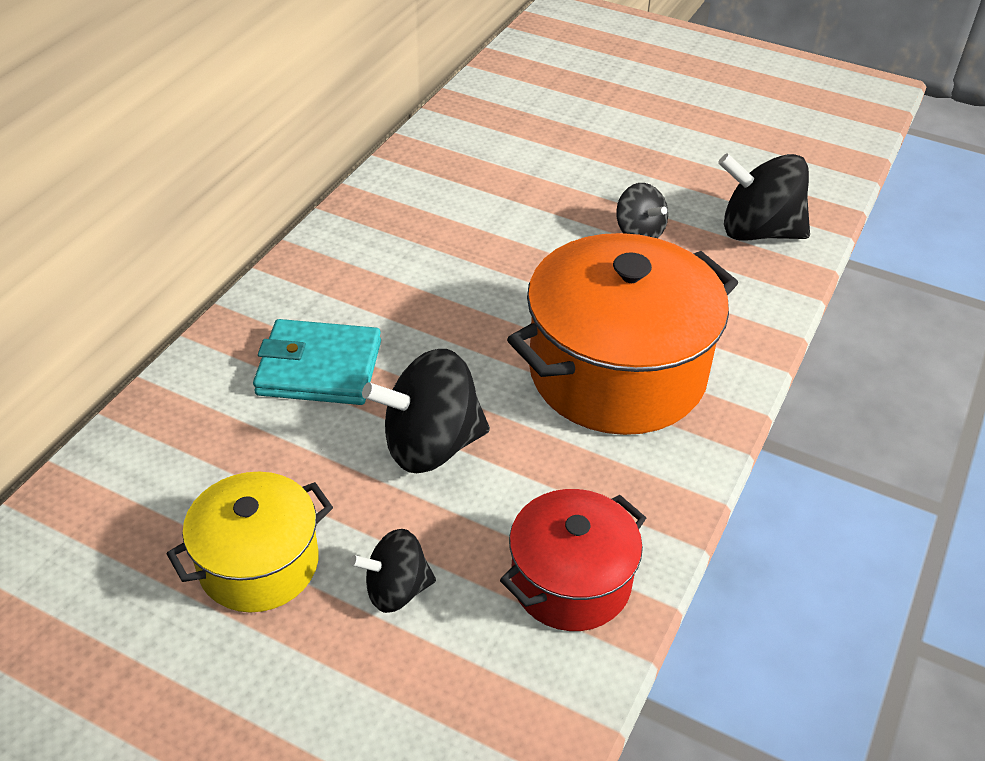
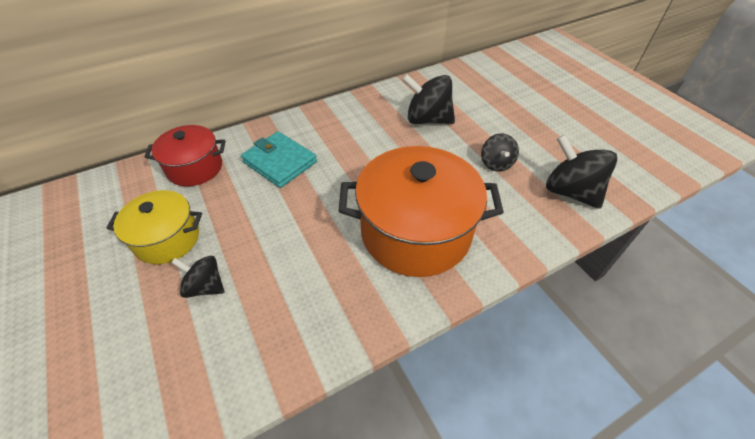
camera: 35 degrees right, 5 degrees up
black spinning top [362,349,490,473] -> black spinning top moved to [402,74,455,124]
red pot [500,489,646,631] -> red pot moved to [144,125,226,187]

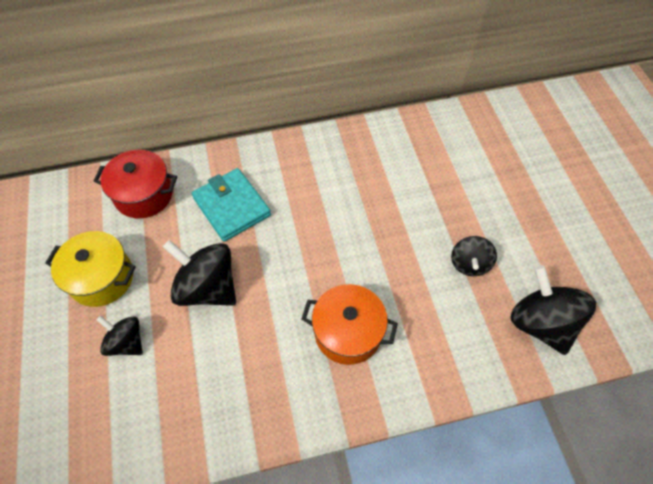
camera: 15 degrees right, 10 degrees up
orange pot [339,146,504,277] -> orange pot [302,284,398,365], size x0.57
black spinning top [402,74,455,124] -> black spinning top moved to [163,240,236,306]

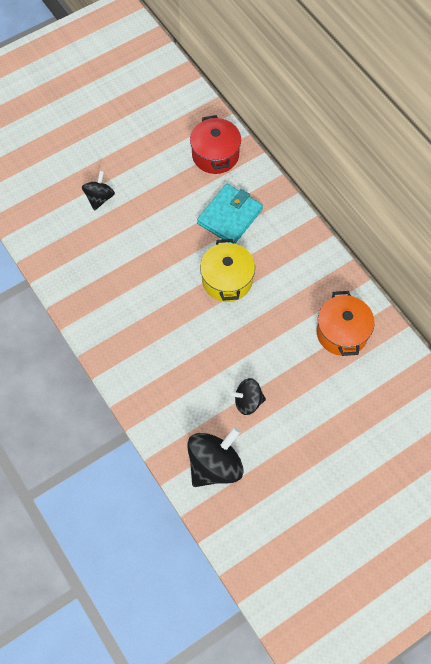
camera: 70 degrees right, 5 degrees up
yellow pot [45,231,136,307] -> yellow pot moved to [200,239,255,302]
black spinning top [163,240,236,306] -> none
orange pot [302,284,398,365] -> orange pot moved to [317,291,375,356]

